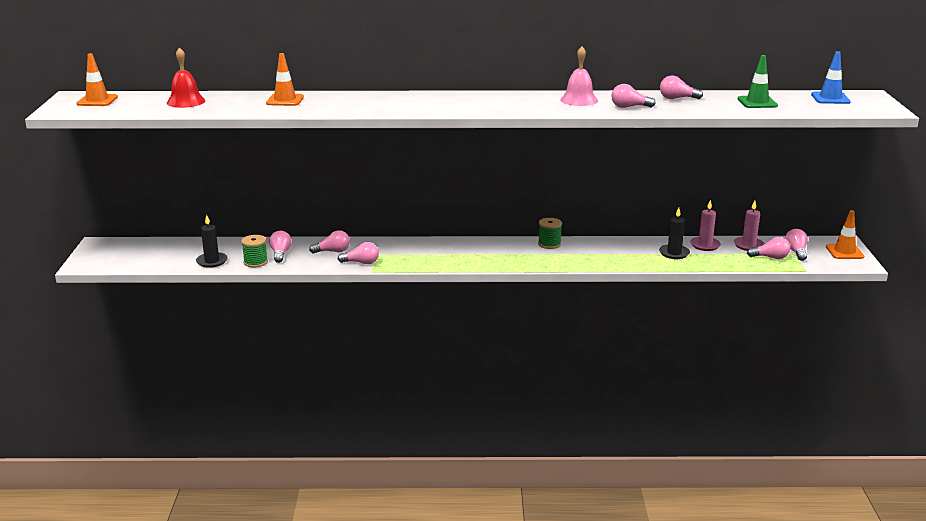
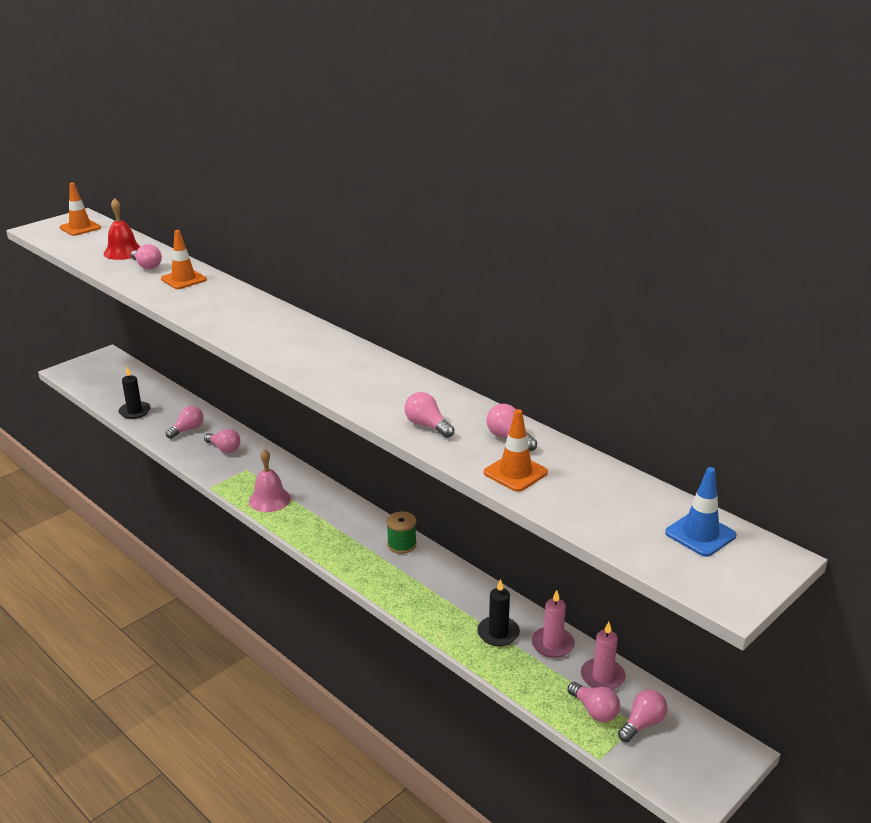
camera: 45 degrees right, 5 degrees up
green spool [241,235,268,268] -> none
pink light bulb [338,242,379,264] -> pink light bulb moved to [131,244,162,269]
pink bell [560,46,598,106] -> pink bell moved to [249,449,291,512]
green traffic cone [738,55,778,108] -> none
orange traffic cone [826,210,864,259] -> orange traffic cone moved to [484,409,548,492]

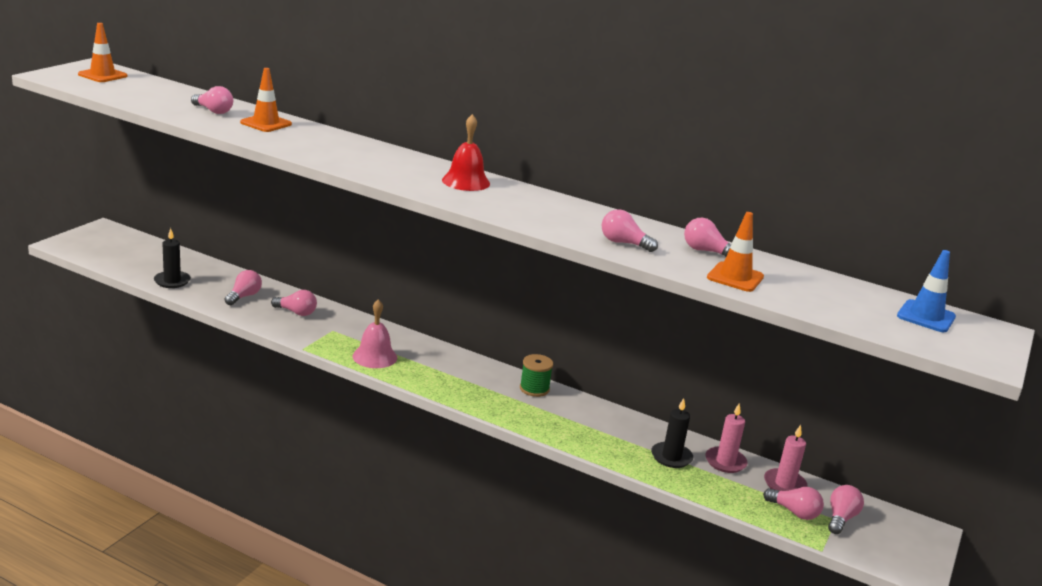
camera: 20 degrees left, 5 degrees down
red bell [104,198,140,260] -> red bell moved to [442,114,490,191]

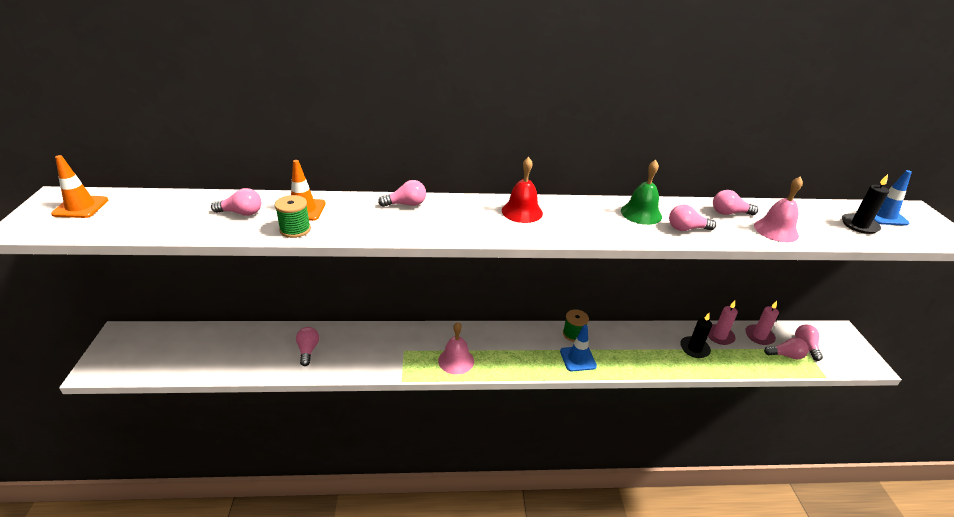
camera: 30 degrees left, 10 degrees up
black candle [154,228,191,288] -> black candle moved to [842,174,889,234]
pink light bulb [271,290,317,316] -> pink light bulb moved to [378,180,426,207]
orange traffic cone [707,212,764,292] -> pink bell [754,177,803,242]
none -> green spool [275,195,311,238]
none -> blue traffic cone [560,325,597,371]
none -> green bell [621,160,662,225]

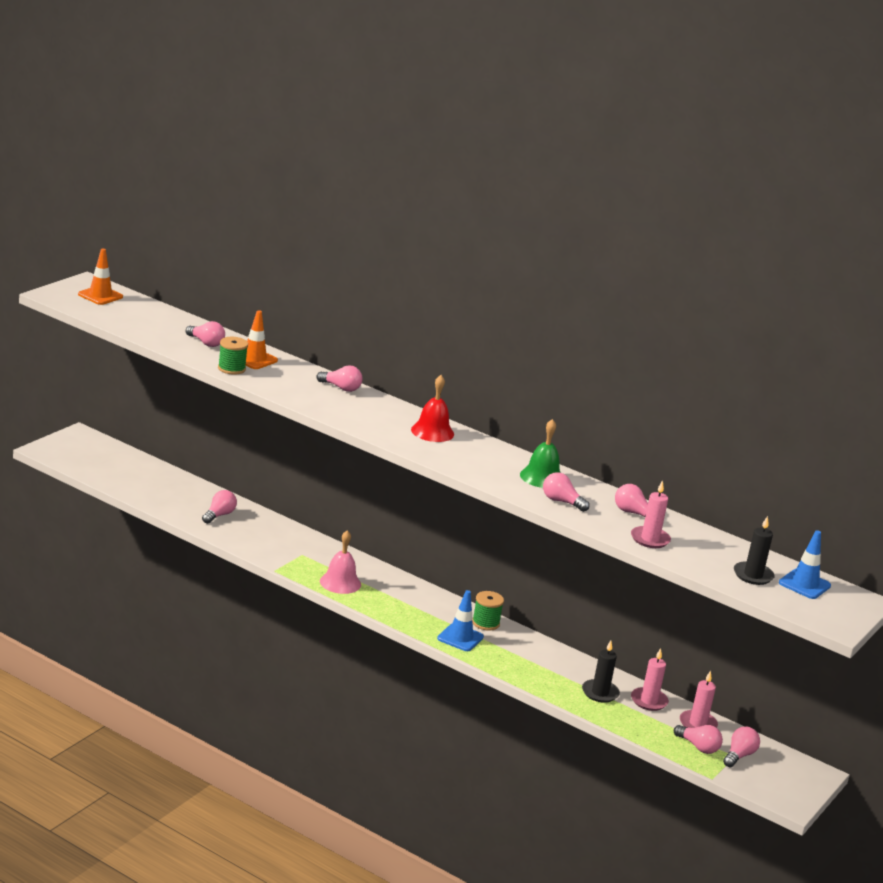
camera: 35 degrees right, 10 degrees down
pink bell [754,177,803,242] -> pink candle [631,480,671,548]

